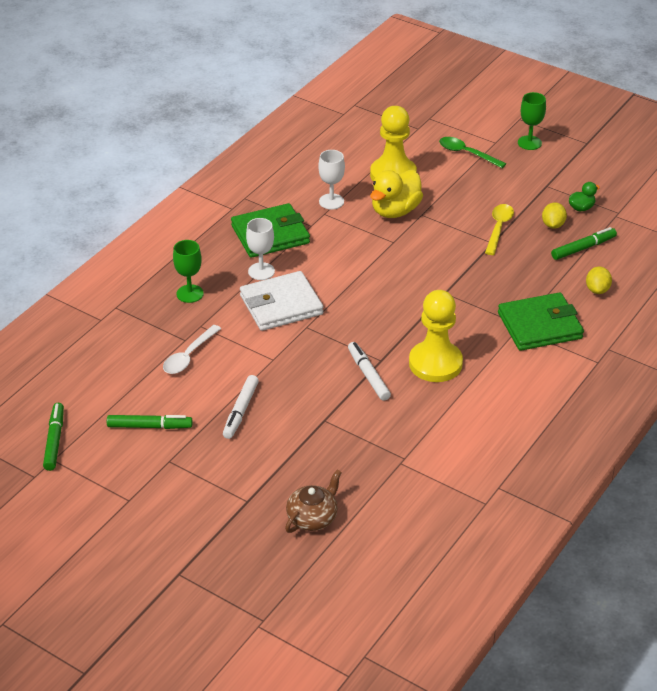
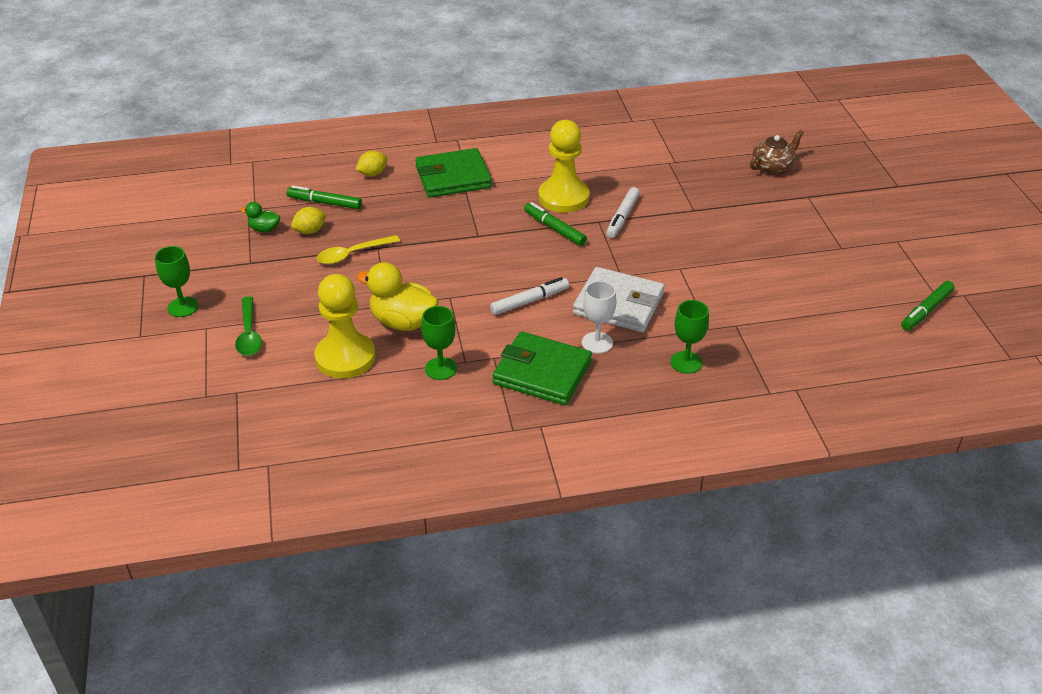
camera: 135 degrees left, 0 degrees up
green marker [107,415,193,429] -> green marker moved to [524,202,587,246]
white spoon [163,325,221,374] -> none
white marker [223,375,259,439] -> white marker moved to [490,277,569,315]
brown teapot [285,469,342,533] -> brown teapot turned 150 degrees clockwise [750,130,804,174]
white goblet [318,150,345,210] -> green goblet [421,306,457,380]
yellow duck [370,170,423,218] -> yellow duck turned 150 degrees counterclockwise [356,262,439,331]
green wallet [498,292,584,351] -> green wallet turned 45 degrees counterclockwise [415,148,492,198]

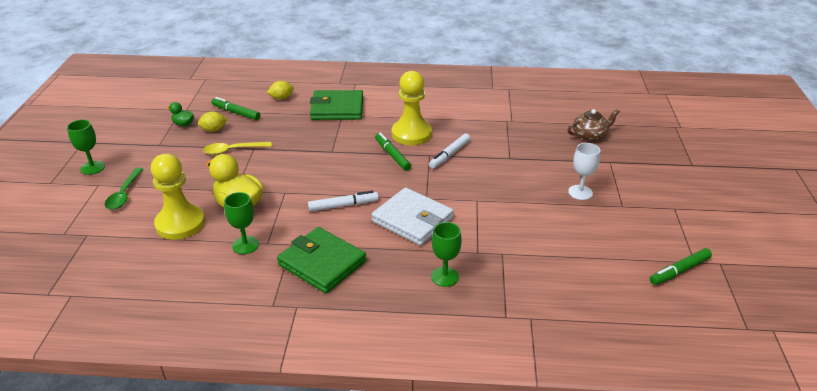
camera: 15 degrees right, 5 degrees down
white goblet [582,281,616,354] -> white goblet moved to [568,143,600,200]

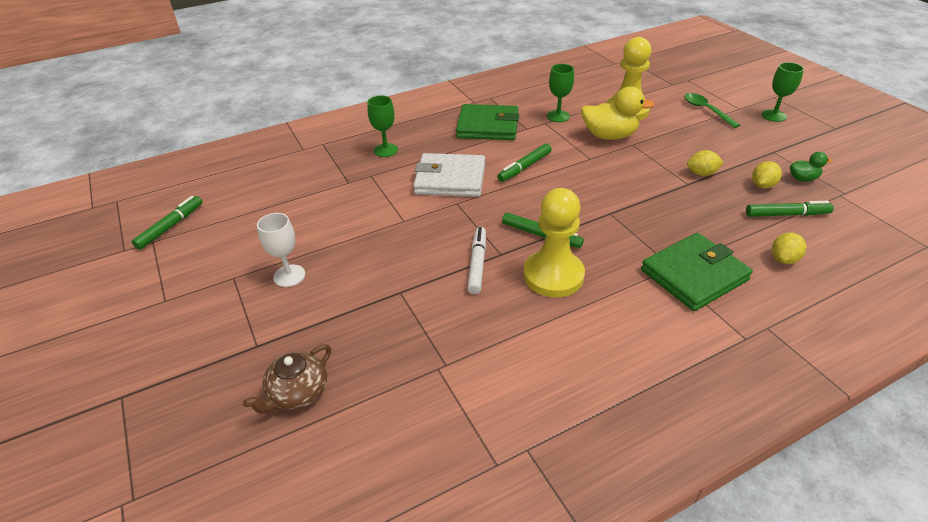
camera: 150 degrees right, 5 degrees up
yellow spoon [203,142,272,155] -> yellow lemon [687,150,724,176]
white marker [308,190,379,211] -> green marker [497,143,552,182]

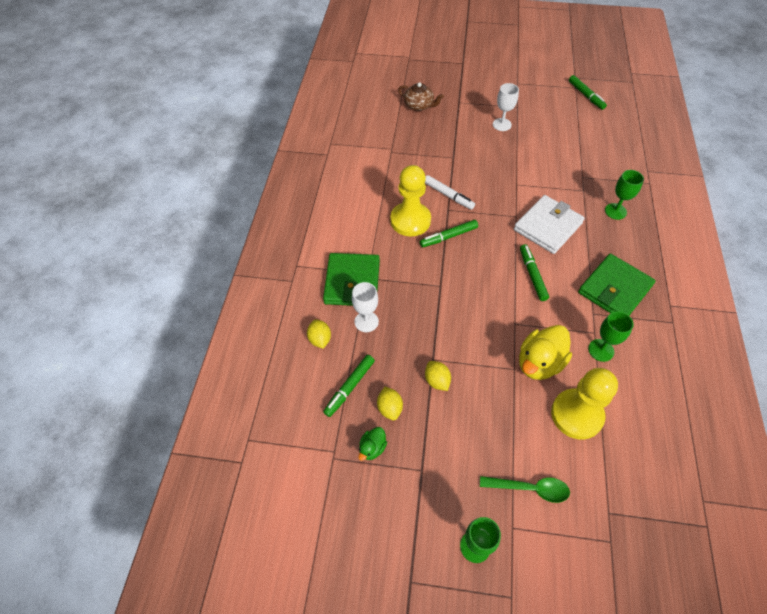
camera: 125 degrees right, 15 degrees up
brown teapot [243,344,331,414] -> brown teapot turned 135 degrees clockwise [398,83,444,111]
yellow lemon [687,150,724,176] -> yellow lemon turned 60 degrees counterclockwise [425,361,451,391]
none -> white goblet [352,282,379,332]

